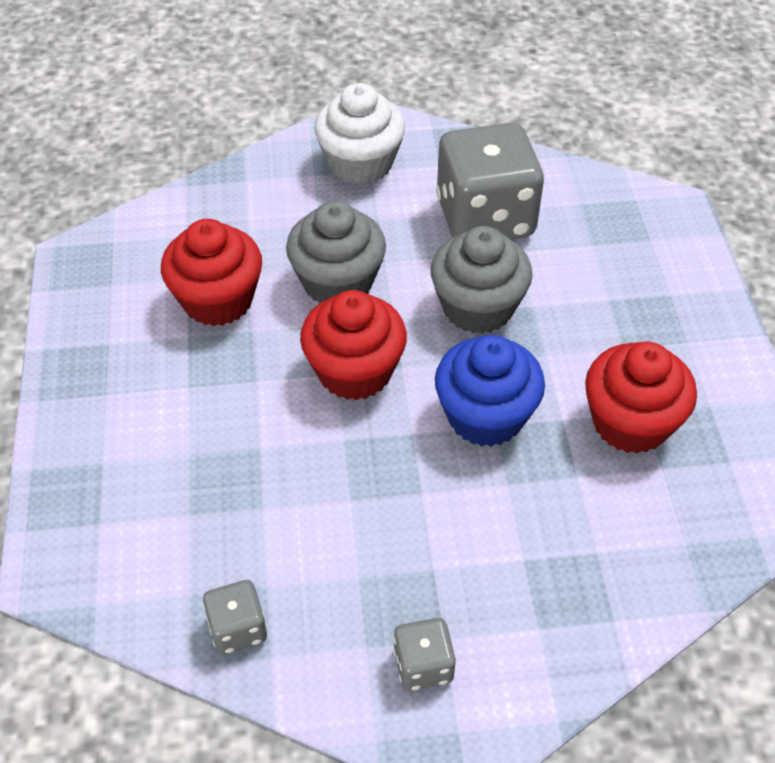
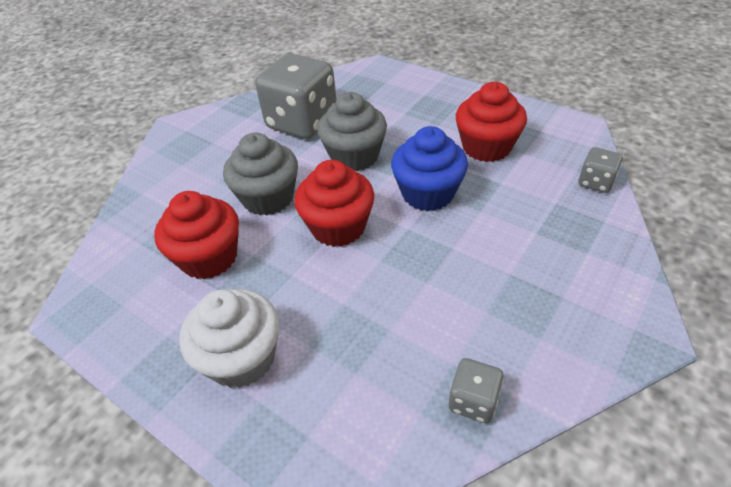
camera: 45 degrees left, 5 degrees down
white cupcake [314,83,405,185] -> white cupcake moved to [179,289,279,388]
grey dice [393,618,456,691] -> grey dice moved to [579,147,623,193]

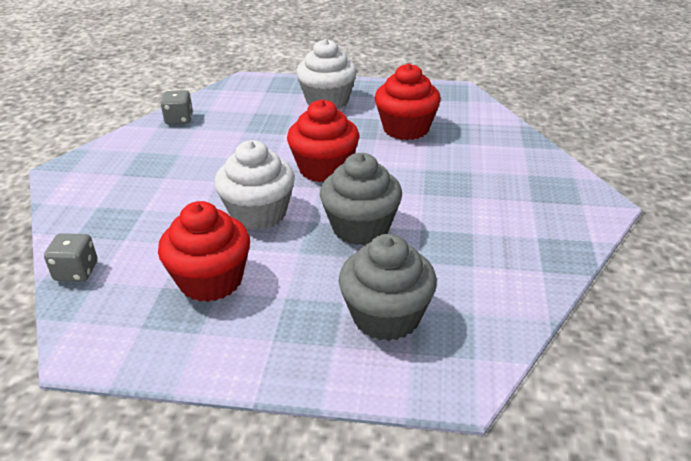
camera: 150 degrees right, 10 degrees down
grey cupcake [223,133,298,216] -> grey cupcake moved to [339,234,437,341]
grey dice [255,54,337,139] -> none
blue cupcake [391,126,468,211] -> white cupcake [215,140,295,230]

